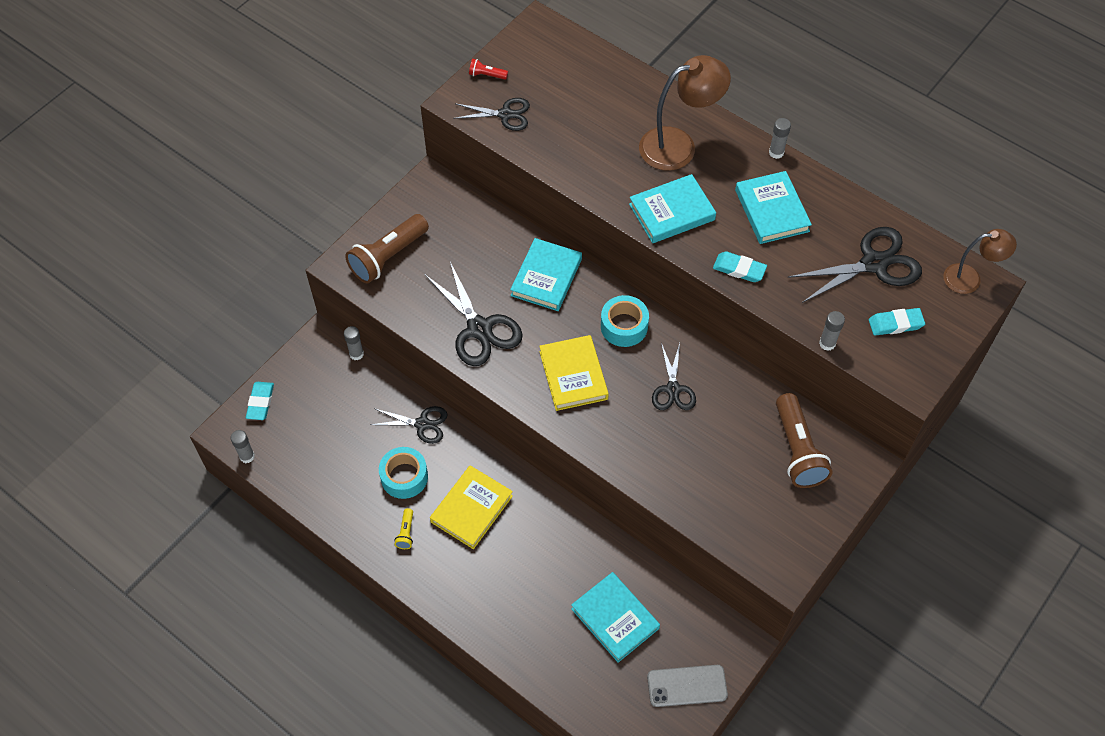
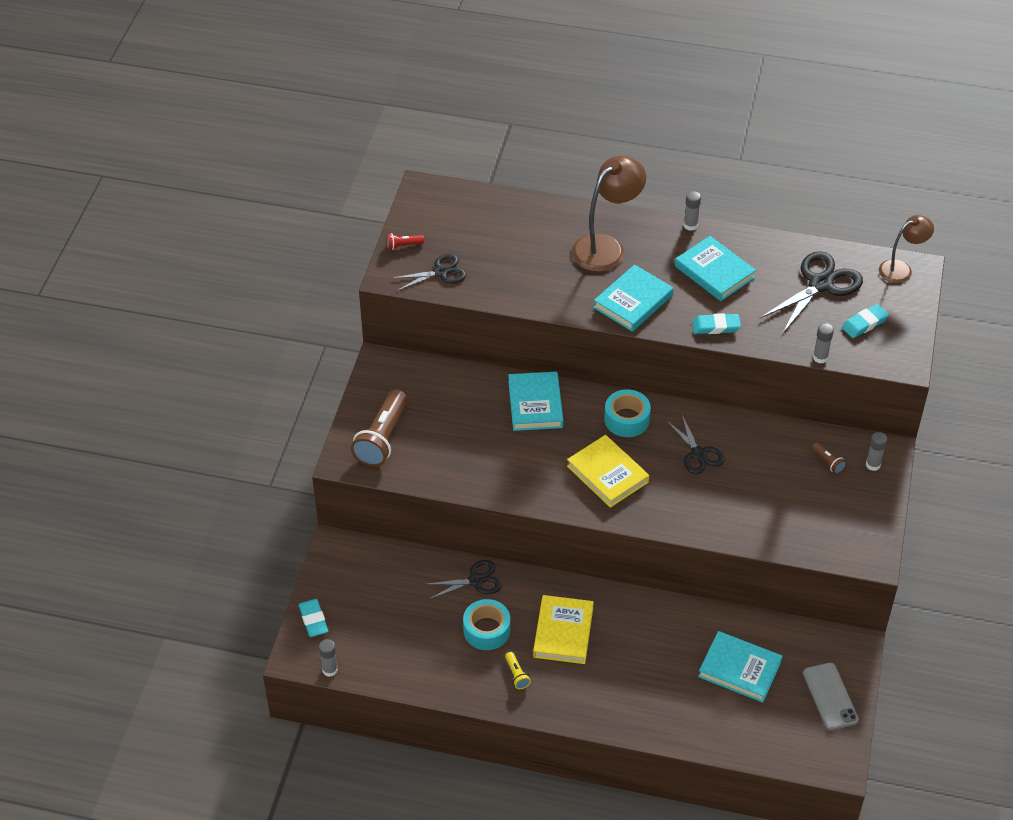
camera: 25 degrees left, 10 degrees down
grey glue stick [344,326,364,360] -> grey glue stick moved to [866,432,887,471]
black scissors [425,262,523,366] -> none
grey phone [647,665,728,707] -> grey phone turned 75 degrees counterclockwise [803,663,859,730]
brown flashlight [776,393,833,488] -> brown flashlight [812,443,846,474], size x0.44

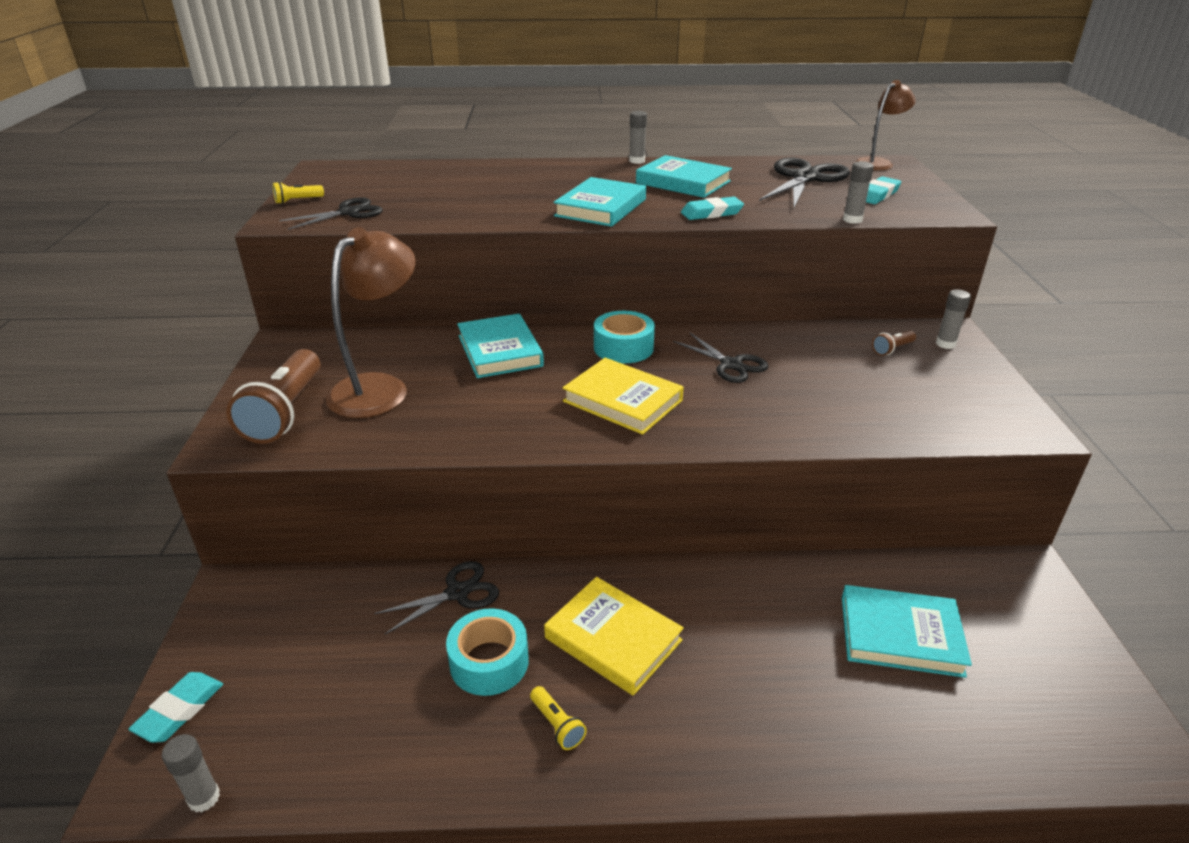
camera: 15 degrees left, 15 degrees down
turquoise eraser [298,599,328,637] -> turquoise eraser turned 60 degrees clockwise [128,672,223,743]
red flashlight [386,233,424,250] -> yellow flashlight [273,182,324,204]
yellow book [533,595,594,664] -> yellow book turned 45 degrees counterclockwise [544,577,684,696]
brown lamp [571,156,646,272] -> brown lamp moved to [326,227,416,418]
grey phone [803,663,859,730] -> none
brown flashlight [812,443,846,474] -> brown flashlight turned 105 degrees clockwise [872,331,916,356]

